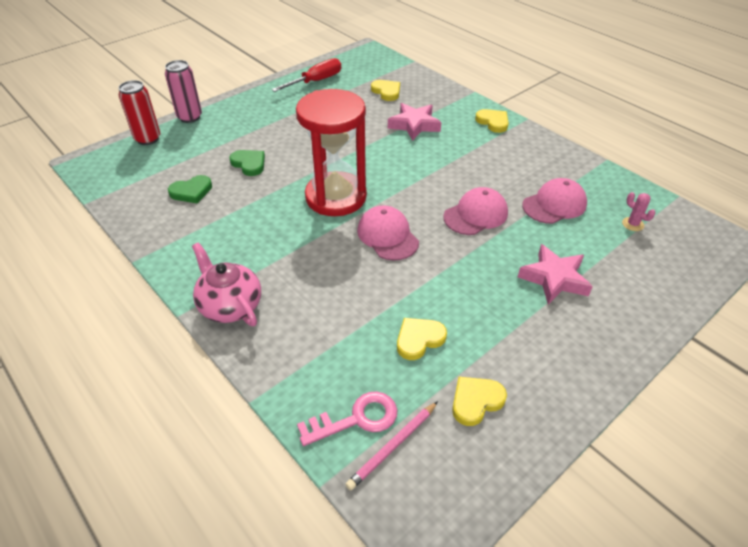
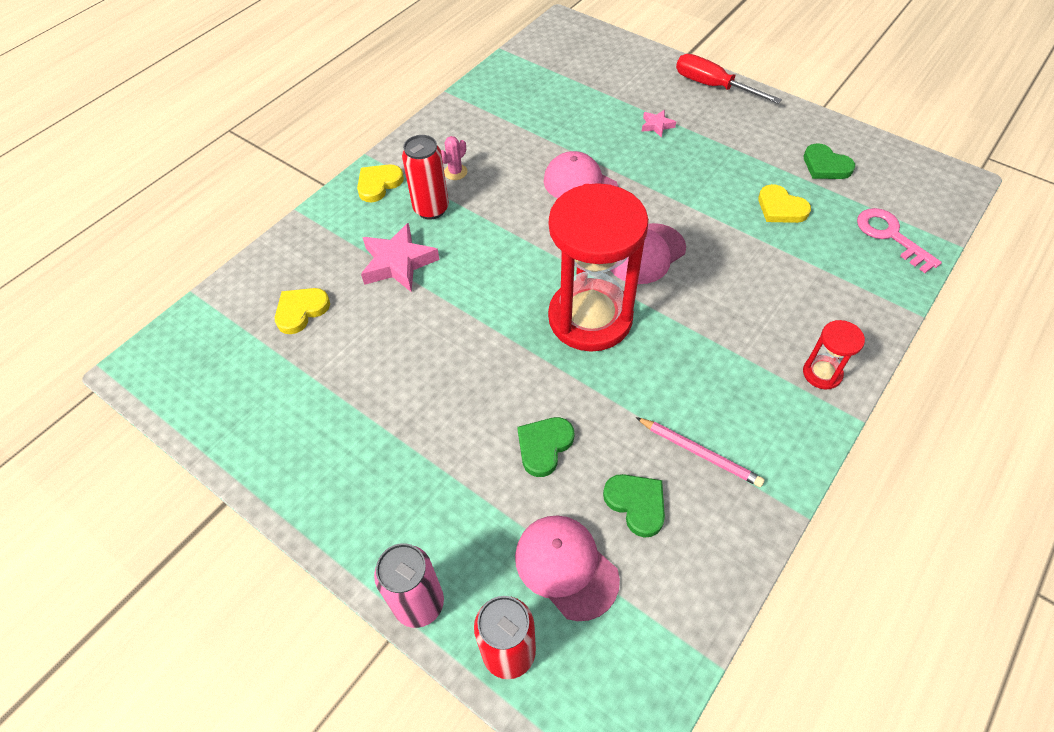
camera: 100 degrees left, 10 degrees up
pink teapot [192,242,261,326] -> red hourglass [803,320,865,389]
red screwdriver [271,58,341,92] -> red screwdriver moved to [676,54,782,104]
pink pencil [345,401,438,490] -> pink pencil moved to [636,417,765,487]
yellow heart [452,377,507,426] -> green heart [804,143,855,179]
pink star [518,244,593,304] -> pink star [642,110,676,138], size x0.50
pink cap [522,178,587,224] -> pink cap moved to [515,515,620,621]
pink cactus [622,192,656,231] -> pink cactus moved to [441,136,467,180]
none -> red can [402,135,449,220]

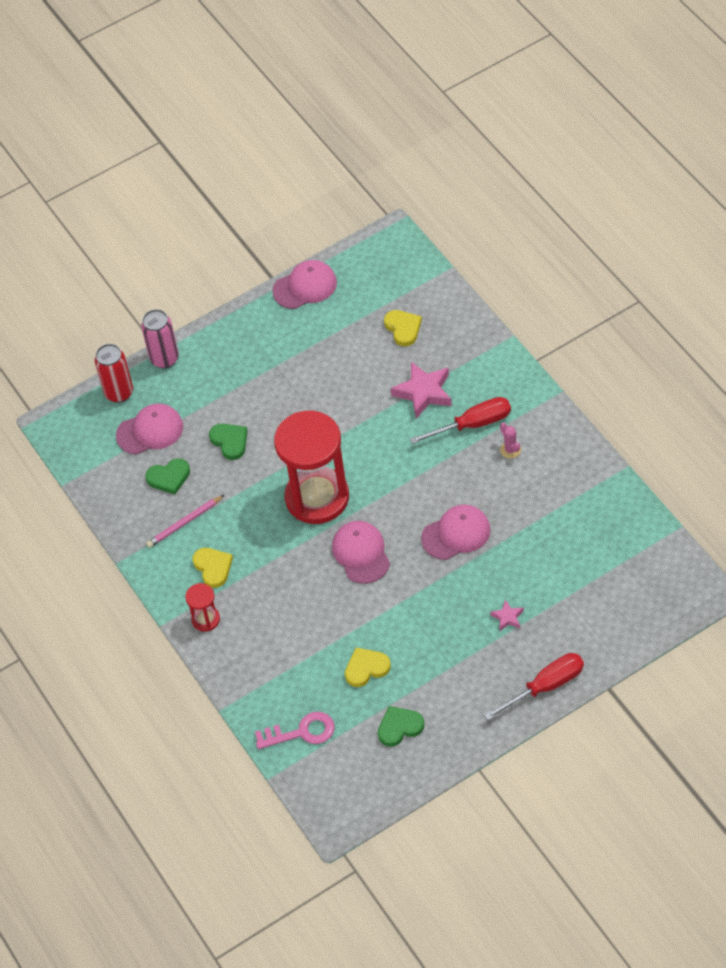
camera: 115 degrees right, 0 degrees up
yellow heart [357,164,404,202] -> yellow heart moved to [192,548,233,588]
red can [402,135,449,220] -> red screwdriver [410,397,511,444]
none -> pink cap [273,260,337,309]

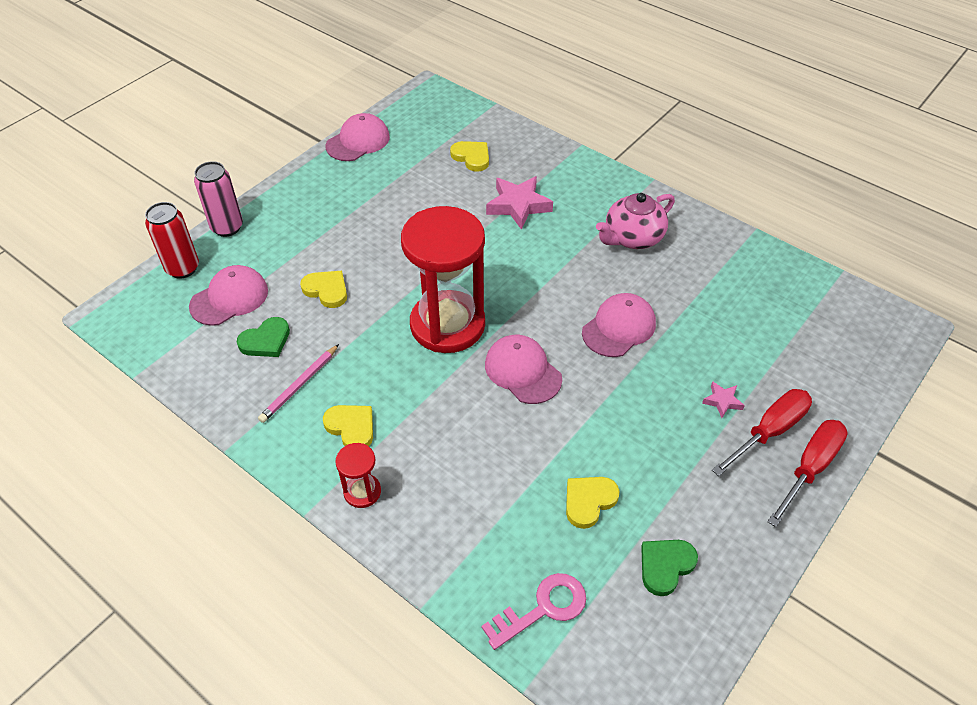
camera: 25 degrees left, 5 degrees down
green heart [209,424,247,460] -> yellow heart [300,271,347,308]
red screwdriver [410,397,511,444] -> red screwdriver moved to [712,389,812,476]
pink cactus [500,422,521,459] -> pink teapot [596,193,675,249]

